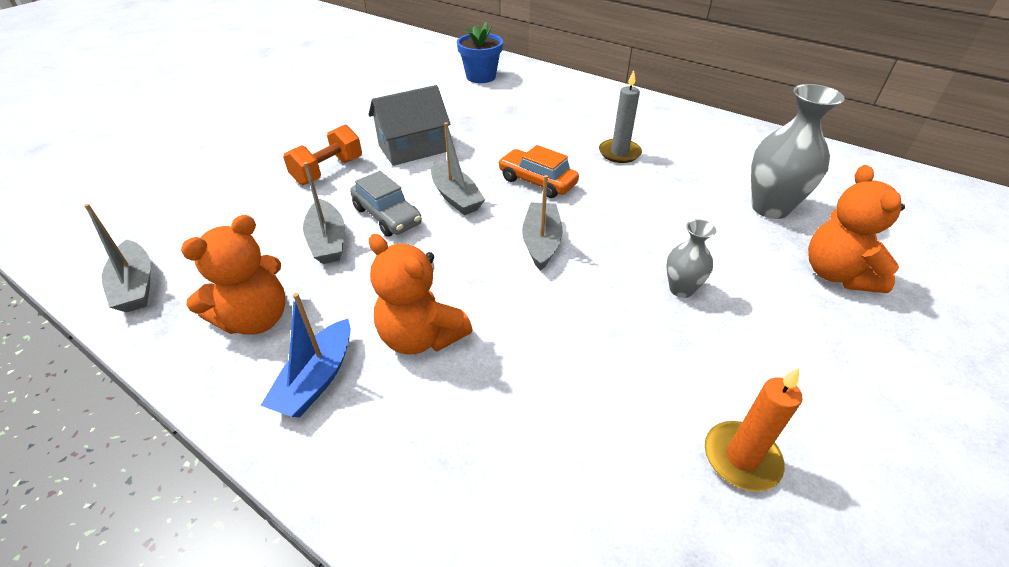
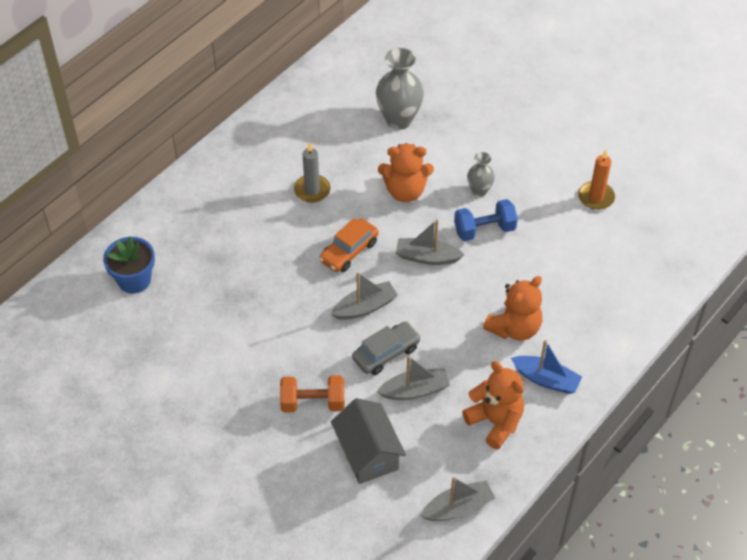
camera: 85 degrees left, 10 degrees up
orange dumbbell [283,125,362,185] -> orange dumbbell turned 45 degrees counterclockwise [280,375,344,412]
grey house [368,85,450,166] -> grey house moved to [331,398,406,484]
orange teddy bear [808,165,905,293] -> orange teddy bear moved to [378,143,434,202]
none -> blue dumbbell [454,199,518,241]

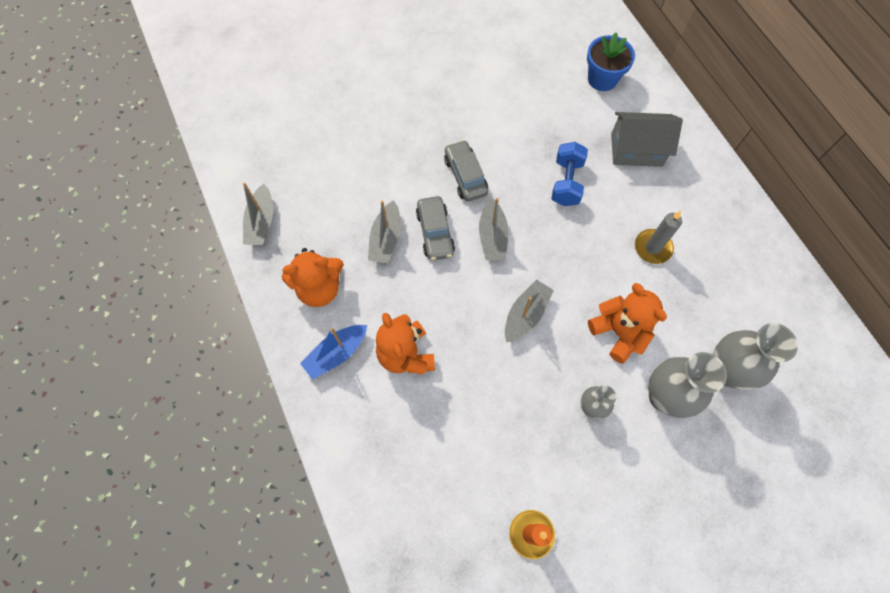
camera: 115 degrees right, 15 degrees up
orange dumbbell [280,375,344,412] -> none
orange car [319,218,379,272] -> none
grey house [331,398,406,484] -> grey house moved to [611,112,683,167]
orange teddy bear [378,143,434,202] -> orange teddy bear turned 120 degrees clockwise [588,283,667,364]
blue dumbbell [454,199,518,241] -> blue dumbbell moved to [552,142,588,206]
none -> grey car [444,140,488,201]
none -> grey vase [648,352,727,418]

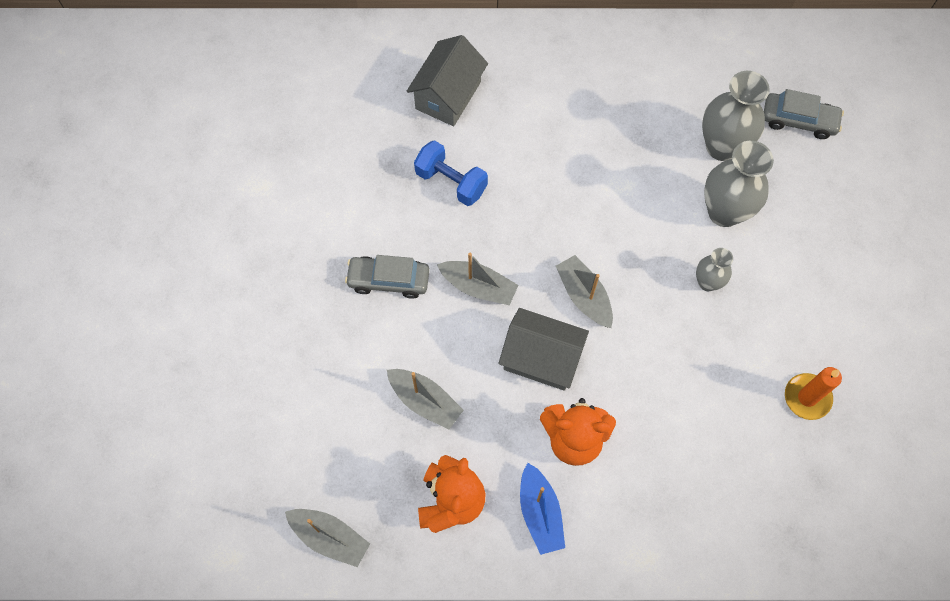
camera: 65 degrees left, 0 degrees up
grey car [416,196,455,261] -> grey car moved to [764,89,844,139]
blue flower pot [587,32,635,91] -> none
orange teddy bear [588,283,667,364] -> none
grey candle [635,211,682,264] -> none
none -> grey house [499,308,589,391]

